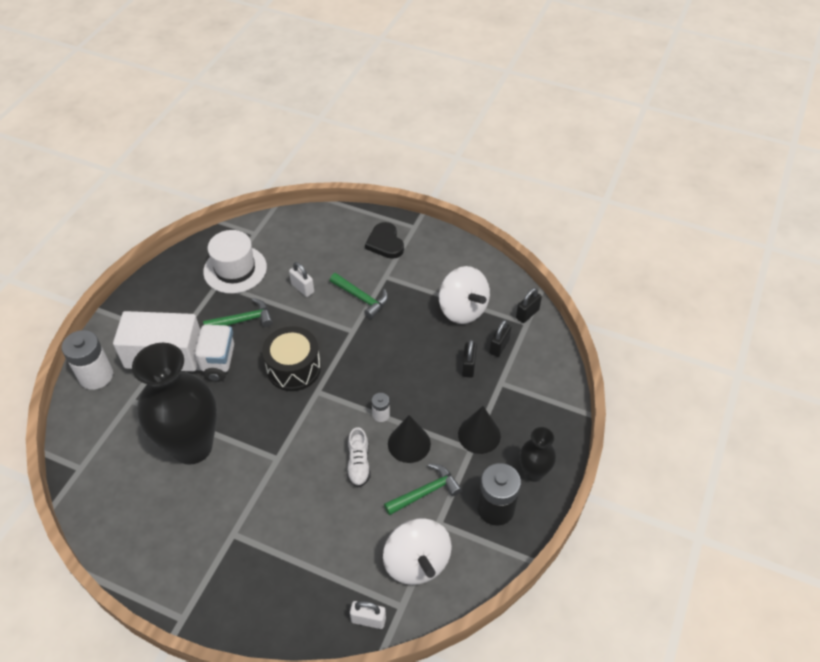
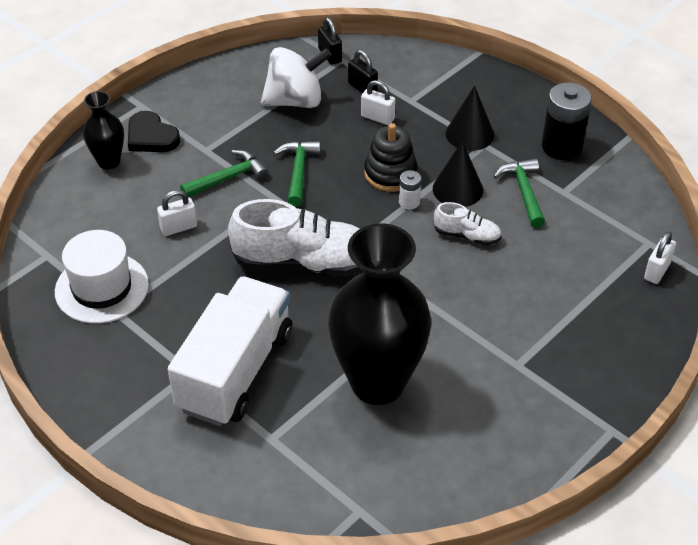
camera: 70 degrees left, 5 degrees down
white battery [62,330,113,390] -> none
green hammer [203,298,273,327] -> green hammer moved to [273,141,321,207]
black drum [262,326,321,391] -> white shoe [228,199,362,276]
black heart [365,222,404,259] -> black heart turned 45 degrees clockwise [128,111,180,152]
white spinning top [383,518,452,585] -> none
black padlock [462,340,477,378] -> white padlock [361,80,395,125]
black vase [520,427,556,482] -> black vase moved to [83,91,124,169]
none -> black stacking toy [364,123,418,192]

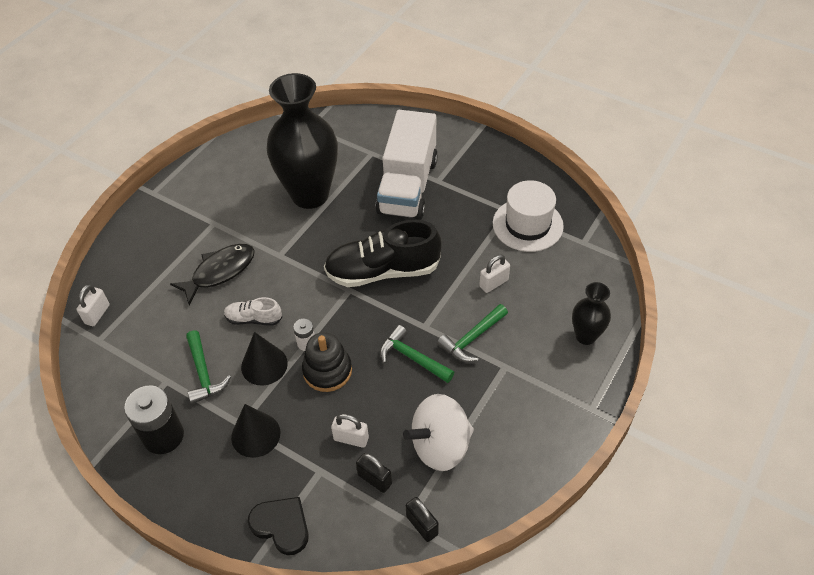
camera: 170 degrees right, 5 degrees up
black heart [128,111,180,152] -> black heart moved to [248,497,309,555]
white shoe [228,199,362,276] -> black shoe [324,220,441,287]
green hammer [273,141,321,207] -> green hammer turned 135 degrees clockwise [380,325,455,383]
none -> black fish [170,244,255,305]

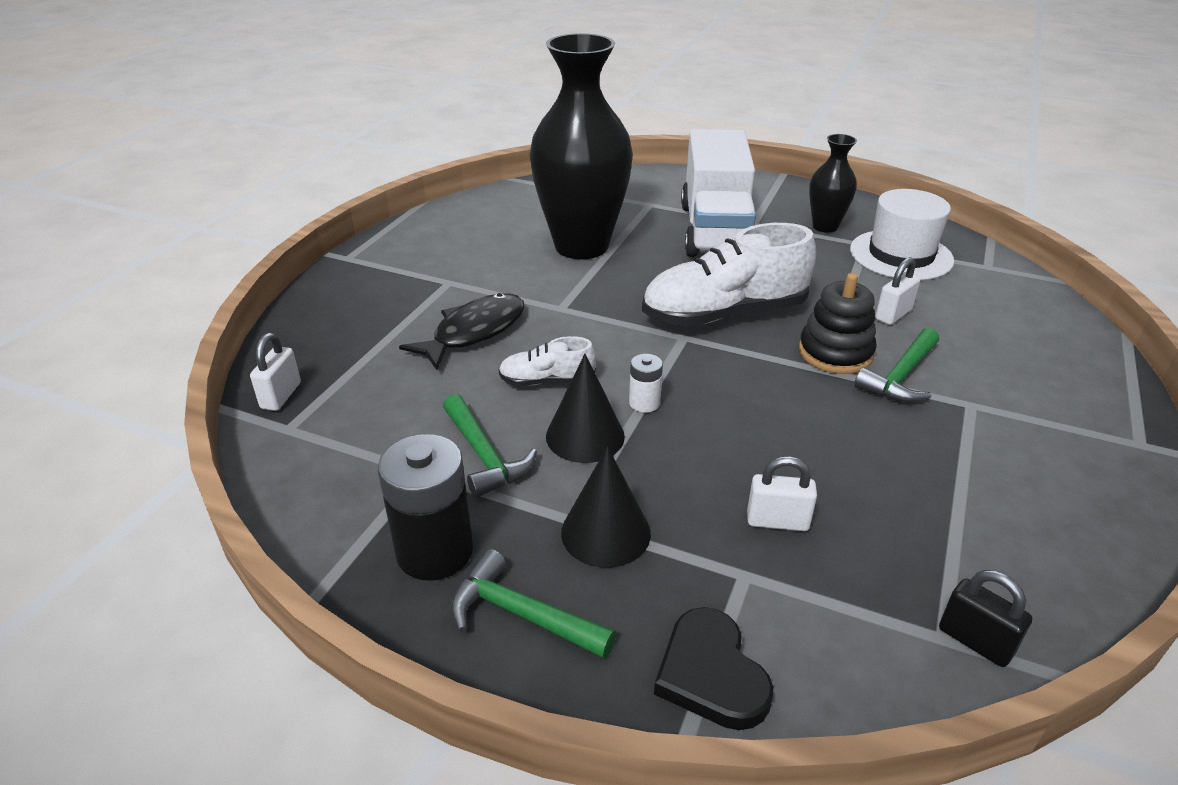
camera: 10 degrees left, 15 degrees down
black heart [248,497,309,555] -> black heart turned 135 degrees counterclockwise [654,607,774,730]
black stacking toy [302,332,352,392] -> black stacking toy moved to [799,273,877,374]
black shoe [324,220,441,287] -> white shoe [642,223,816,326]
black padlock [356,453,392,493] -> none
green hammer [380,325,455,383] -> green hammer moved to [451,549,616,659]
white spinning top [403,394,474,471] -> none
black vase [572,282,611,345] -> black vase moved to [809,134,857,233]

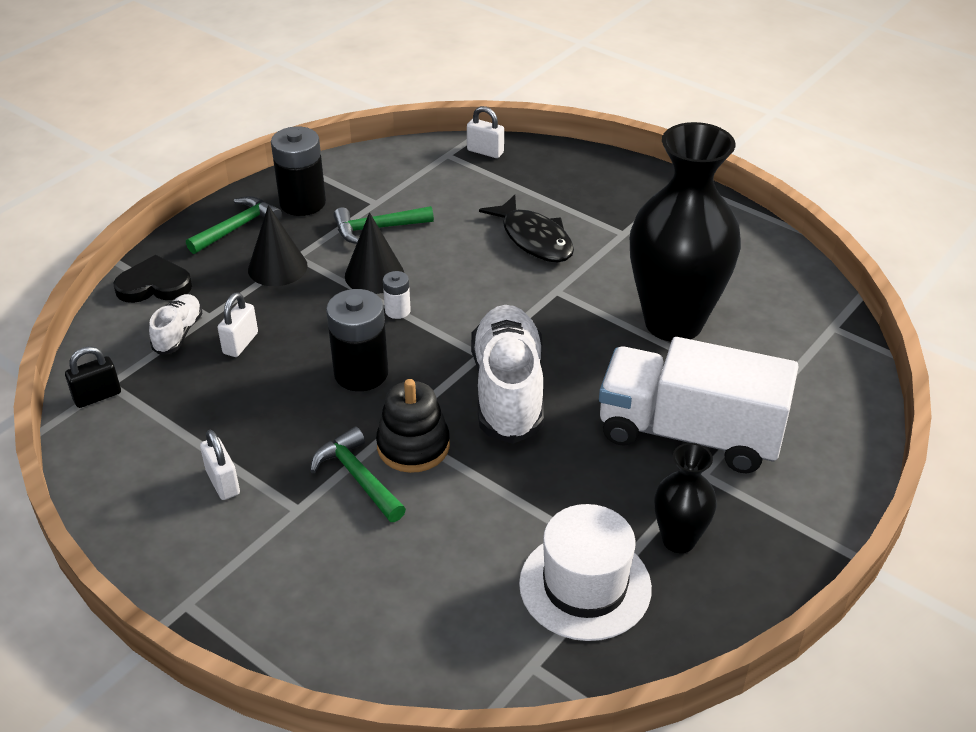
camera: 105 degrees right, 5 degrees up
white shoe [498,336,596,386] -> white shoe moved to [149,294,203,355]
white padlock [875,257,920,325] -> white padlock moved to [200,430,240,500]
none -> black battery [326,289,388,391]

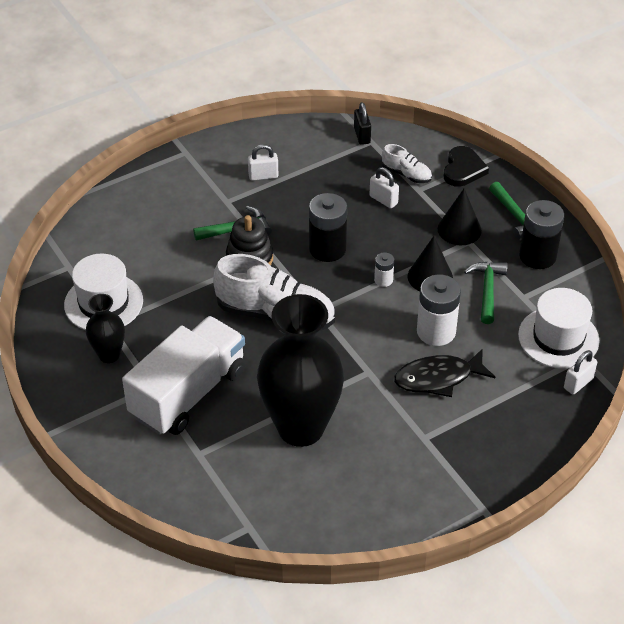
camera: 110 degrees right, 5 degrees up
none -> white battery [417,275,461,346]
none -> white hat [518,288,600,369]

